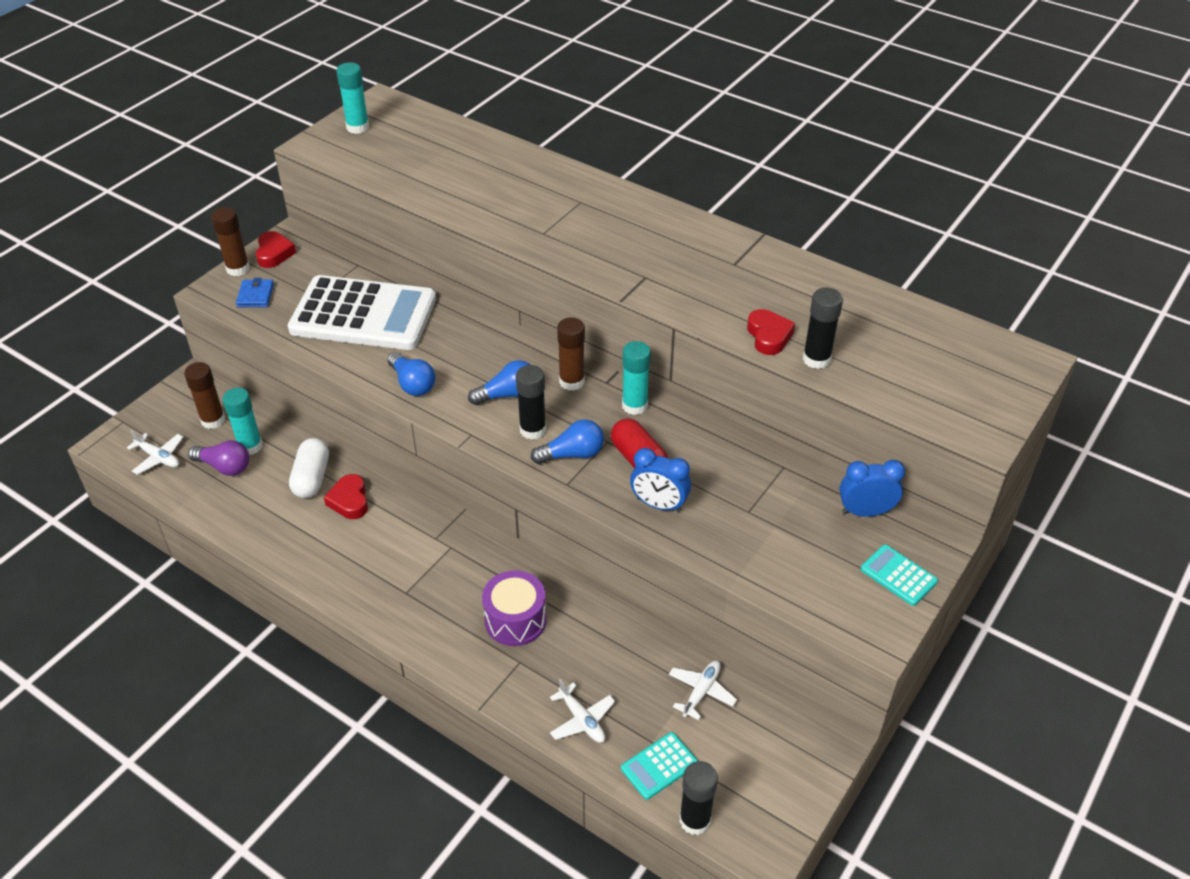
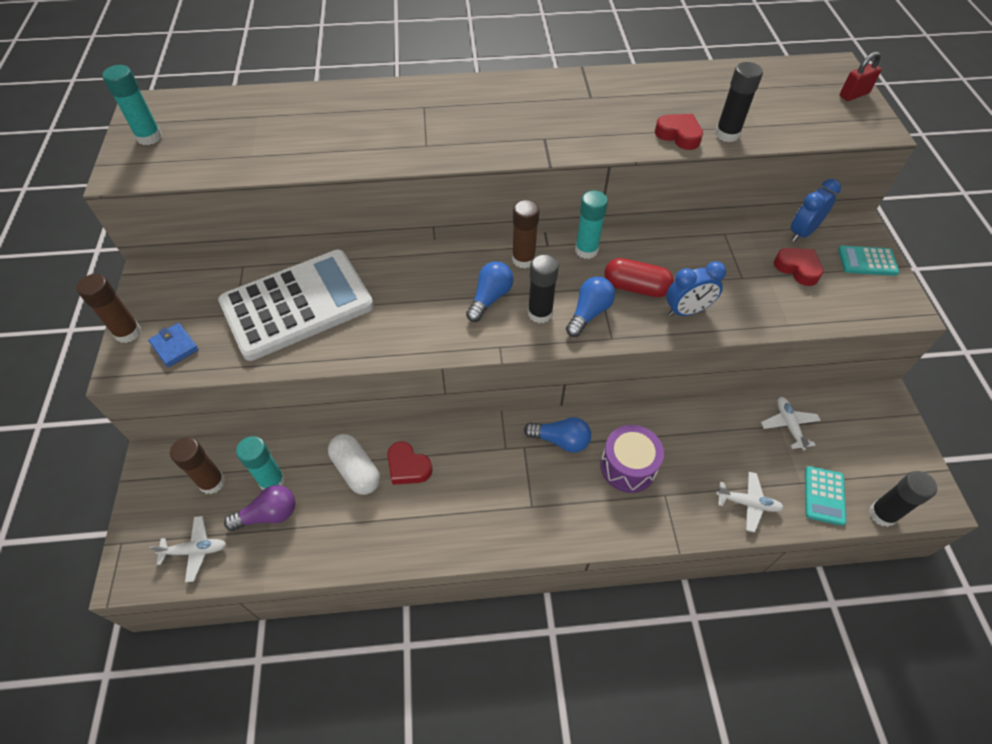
camera: 40 degrees left, 10 degrees up
red heart [256,231,296,268] -> red heart moved to [774,248,823,286]
blue light bulb [388,352,436,396] -> blue light bulb moved to [524,417,591,453]
none -> red padlock [840,52,882,101]

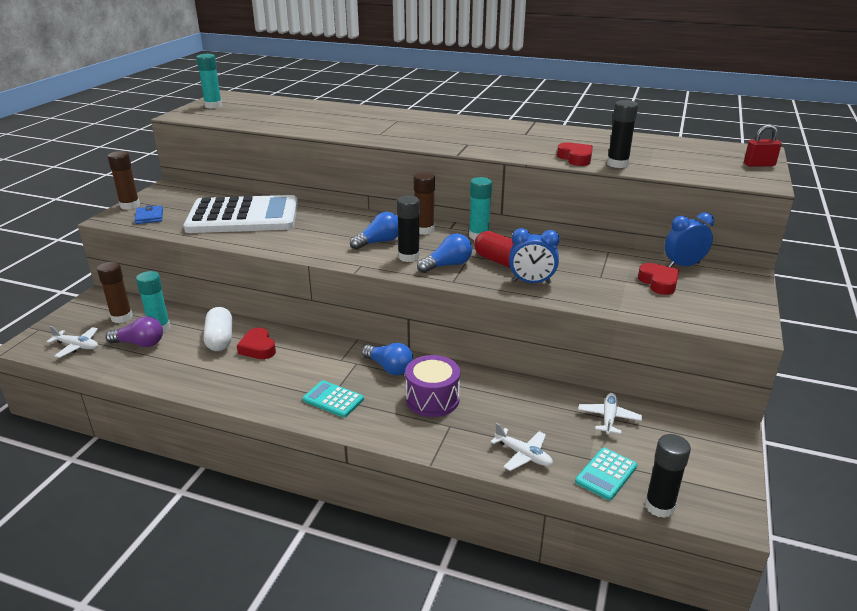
camera: 25 degrees right, 25 degrees down
turquoise calculator [838,246,899,276] -> turquoise calculator moved to [303,380,364,418]

